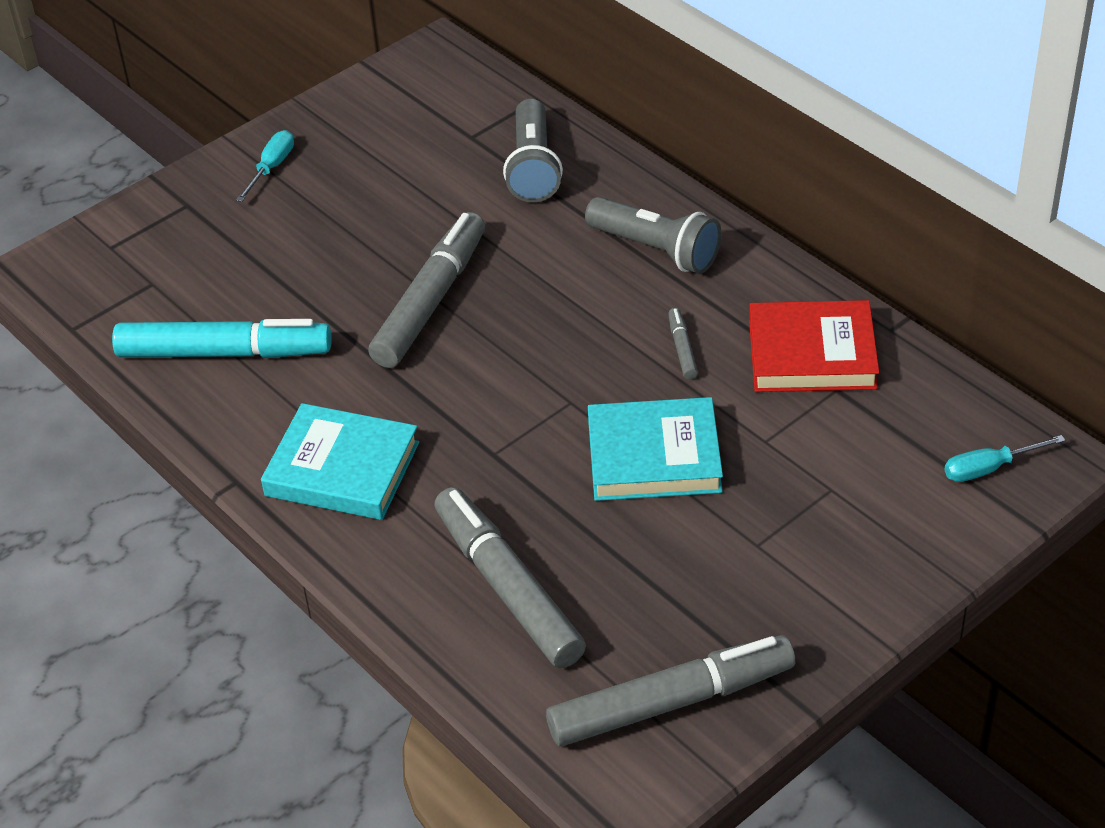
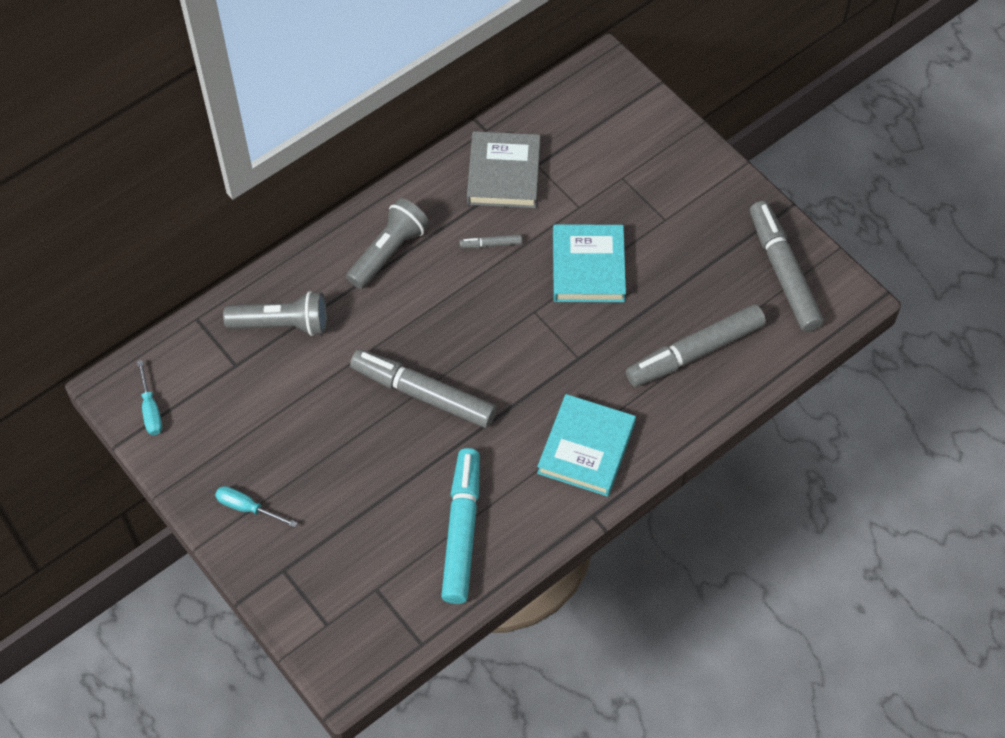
camera: 90 degrees left, 15 degrees up
red book [749,300,880,392] -> grey book [467,131,540,208]
turquoise screwdriver [944,435,1065,482] -> turquoise screwdriver moved to [137,360,162,435]

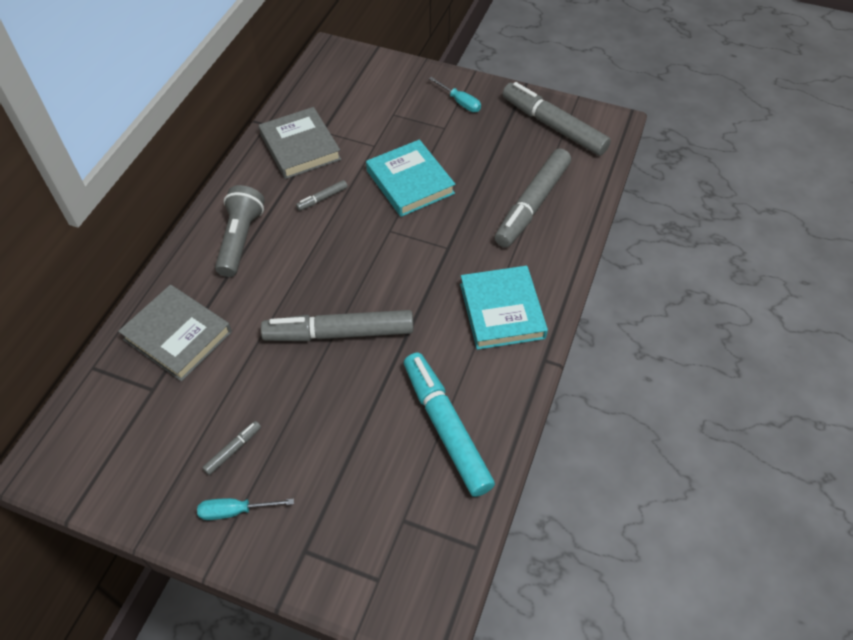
camera: 30 degrees left, 5 degrees down
turquoise screwdriver [137,360,162,435] -> turquoise screwdriver moved to [429,77,481,112]
grey flashlight [223,291,327,336] -> grey book [118,285,232,381]
none -> grey marker [202,421,261,475]

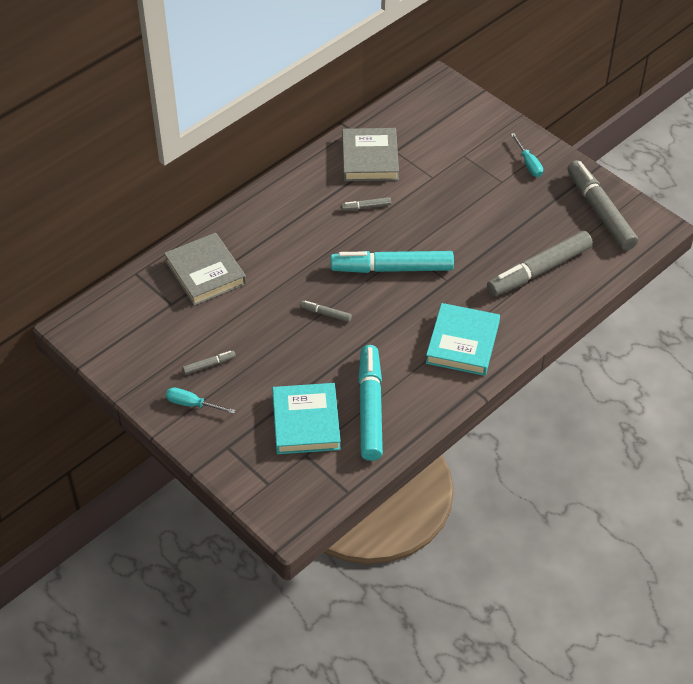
camera: 25 degrees right, 5 degrees down
grey flashlight [215,185,265,277] -> none
grey marker [261,310,414,341] -> grey marker [300,301,352,322], size x0.42
turquoise book [366,139,455,217] -> turquoise book moved to [272,383,341,454]
none -> turquoise marker [331,251,454,273]

